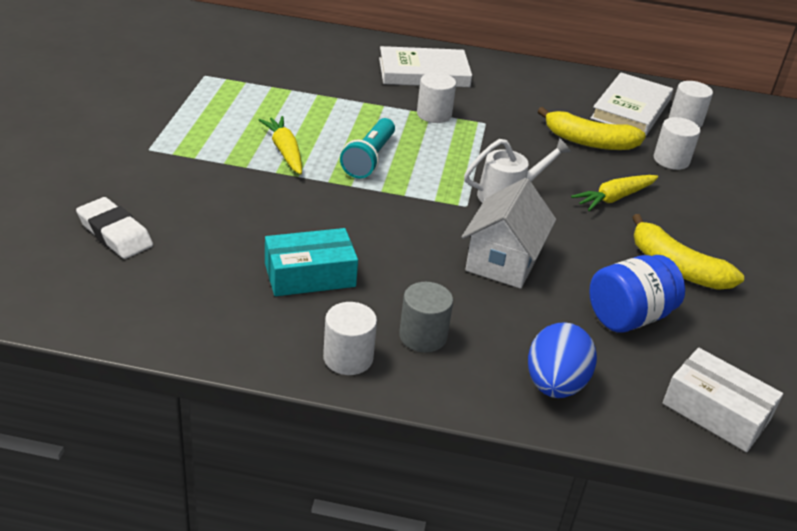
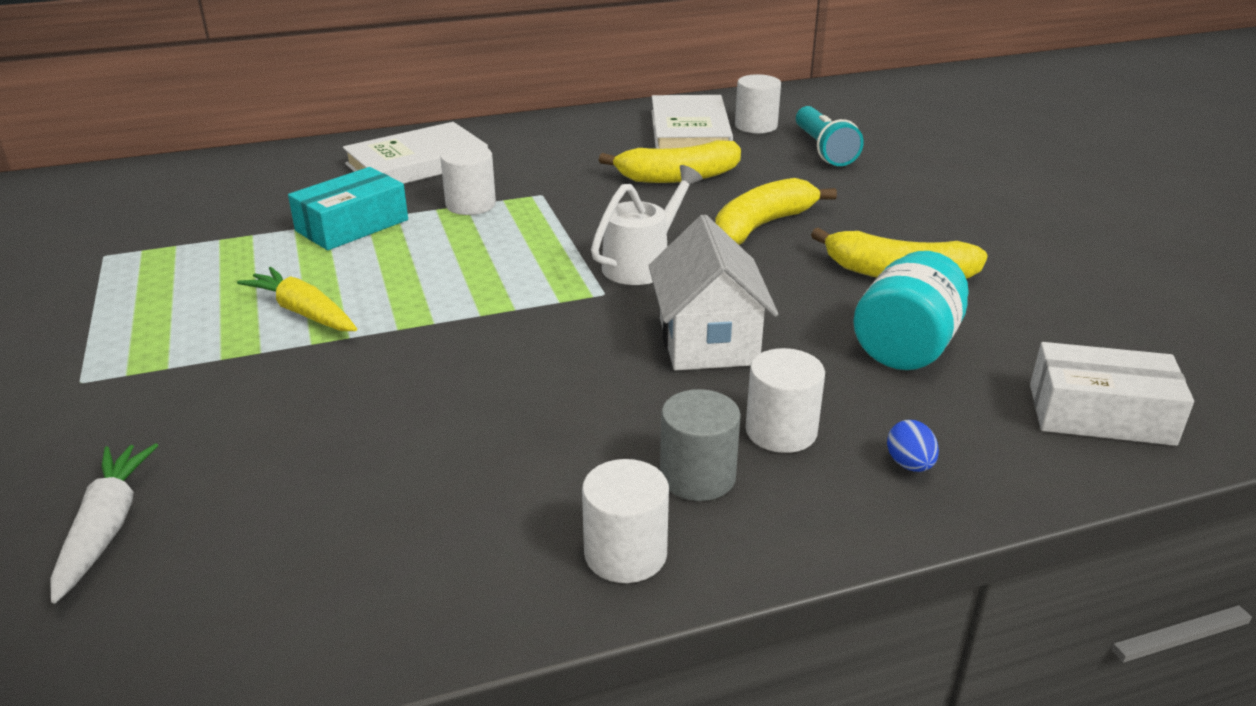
camera: 25 degrees left, 5 degrees down
white eraser [76,197,153,259] -> white carrot [51,443,158,603]
turquoise box [265,228,358,296] -> turquoise box moved to [288,167,408,250]
turquoise flashlight [340,118,395,179] -> turquoise flashlight moved to [796,106,864,166]
blue egg [528,322,597,398] -> blue egg [887,420,939,472], size x0.47
yellow carrot [571,175,658,211] -> yellow banana [715,178,837,245]
blue jar [589,255,685,333] -> turquoise jar [853,251,969,370]
white cylinder [654,117,700,170] -> white cylinder moved to [745,348,825,453]

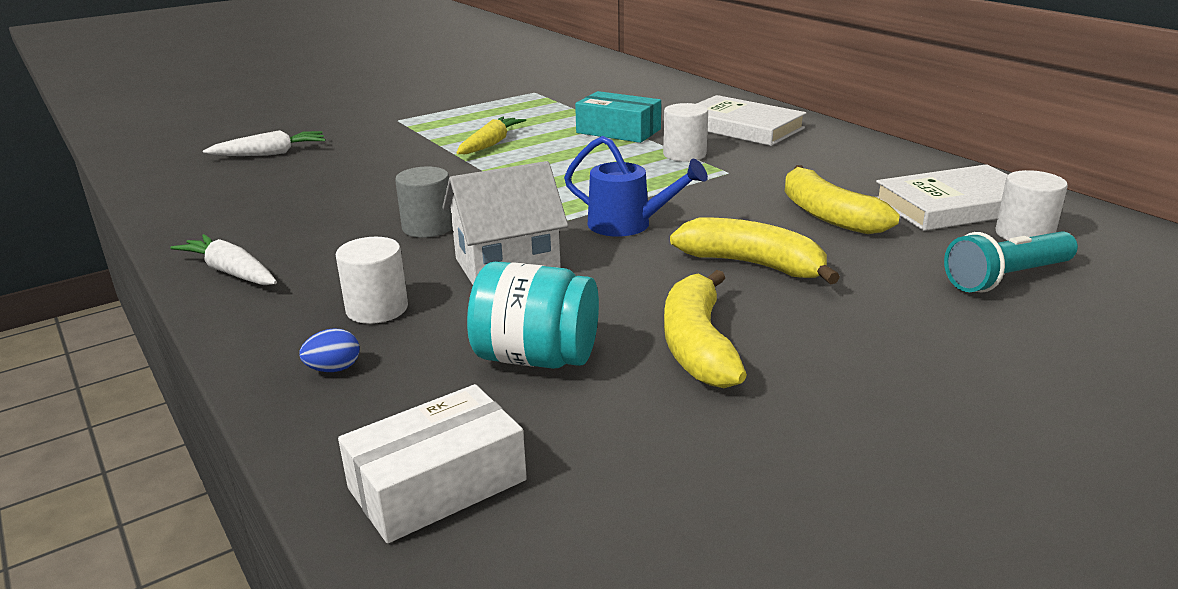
camera: 75 degrees right, 5 degrees down
white cylinder [582,459,669,583] -> white carrot [170,234,277,285]
white watering can [591,165,703,285] -> blue watering can [564,136,708,237]
grey cylinder [660,389,741,501] -> grey cylinder moved to [395,166,453,238]
white box [1030,342,1194,446] -> white box turned 60 degrees clockwise [338,384,527,543]

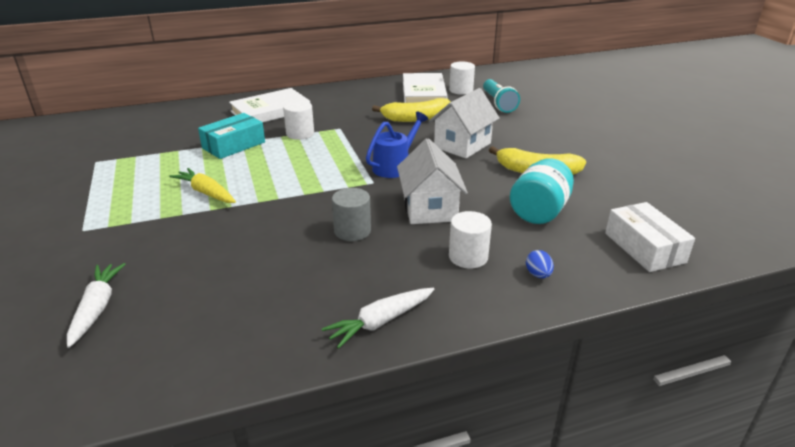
camera: 75 degrees left, 5 degrees up
yellow banana [670,218,840,285] -> white house [429,88,500,159]

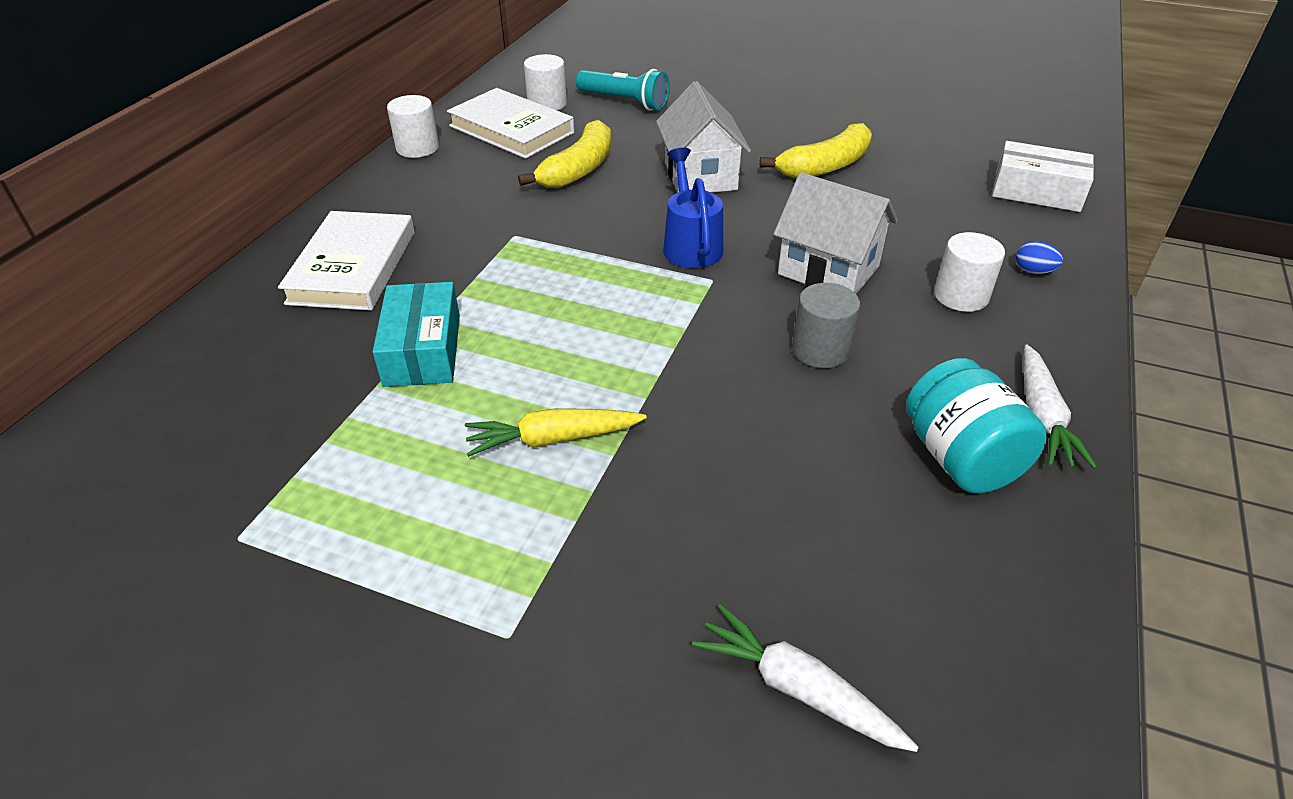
camera: 50 degrees left, 10 degrees up
white cylinder [283,100,314,140] -> white cylinder moved to [387,95,439,158]
turquoise jar [510,158,574,224] -> turquoise jar moved to [906,358,1047,493]

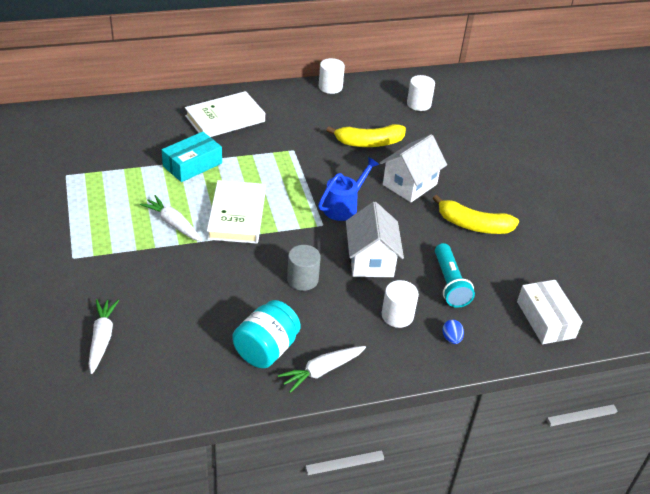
camera: 50 degrees right, 0 degrees up
white book [447,88,574,159] -> white book moved to [207,180,266,244]
yellow carrot [465,408,647,457] -> white carrot [140,195,202,241]
turquoise flashlight [576,69,670,111] -> turquoise flashlight moved to [435,243,475,308]

